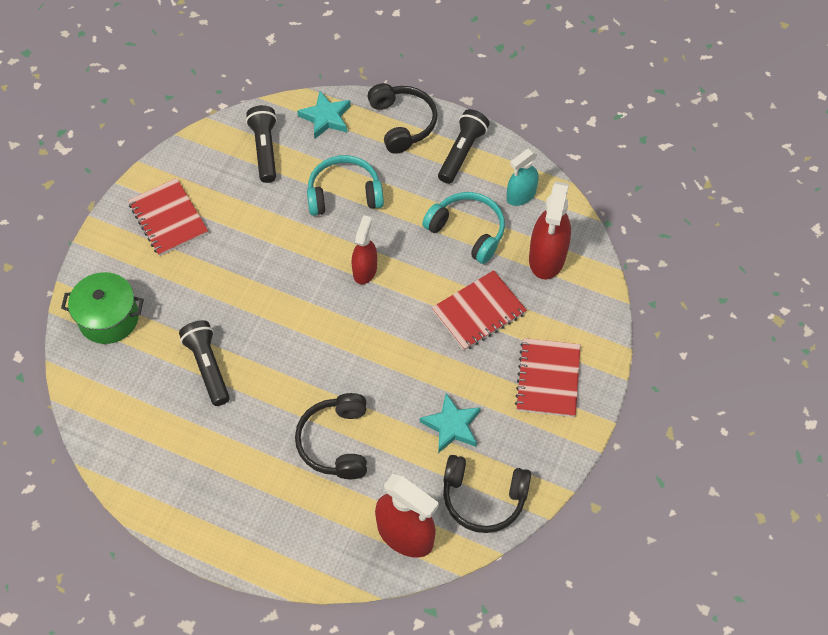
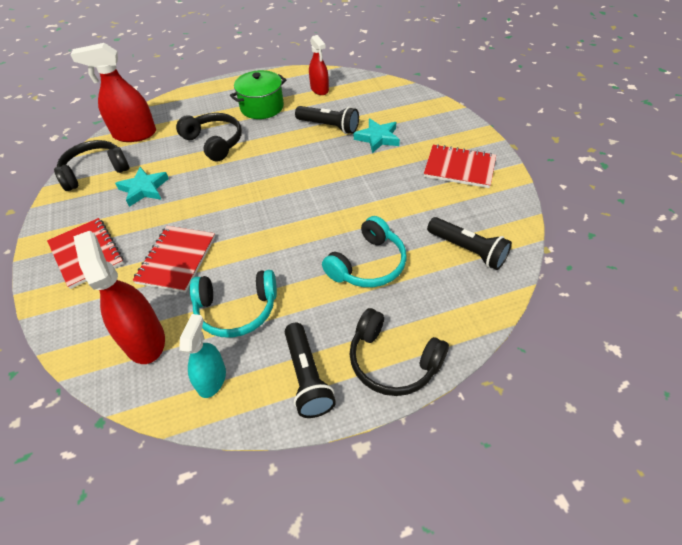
camera: 140 degrees right, 10 degrees down
green pot [61,272,144,344] -> green pot moved to [230,70,286,119]
turquoise star [297,91,351,139] -> turquoise star moved to [354,118,400,153]
red spray bottle [351,215,377,284] -> red spray bottle moved to [309,35,329,95]

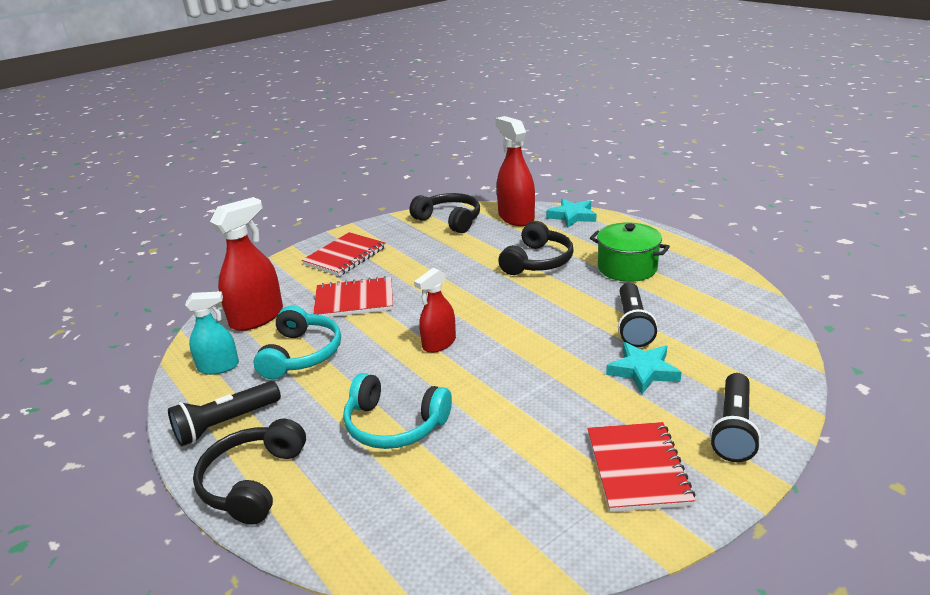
camera: 70 degrees right, 20 degrees down
turquoise star [115,167,169,207] -> turquoise star moved to [546,199,597,228]
turquoise headphones [190,270,277,337] -> turquoise headphones turned 150 degrees counterclockwise [253,305,341,379]
red spray bottle [309,35,329,95] -> red spray bottle moved to [414,268,456,353]
black flashlight [427,217,512,270] -> black flashlight moved to [710,373,761,462]

